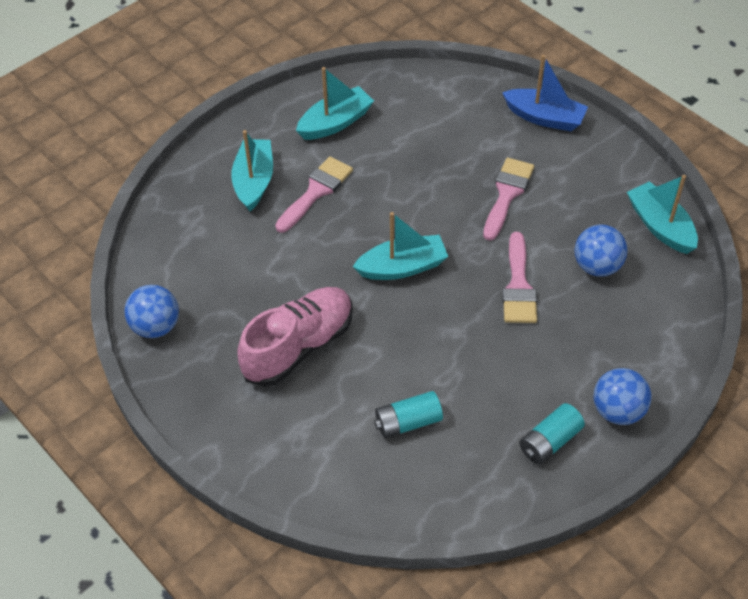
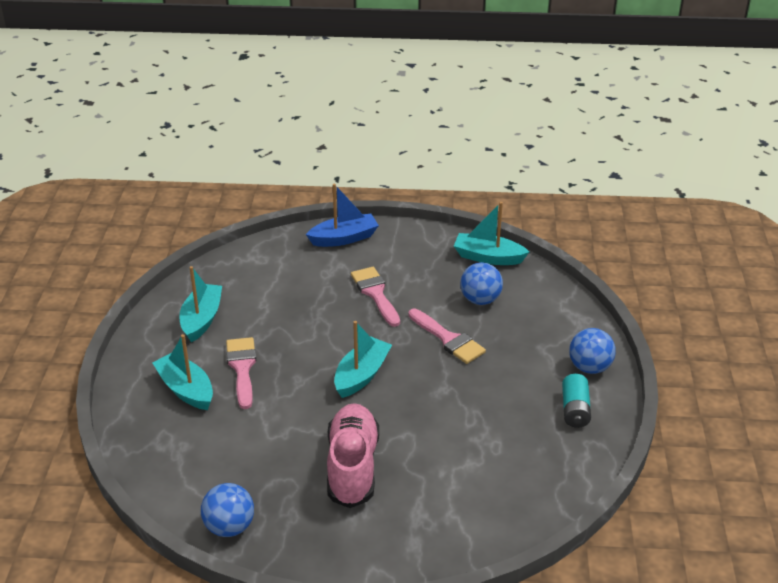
camera: 45 degrees left, 15 degrees down
turquoise battery [374,391,443,438] -> none

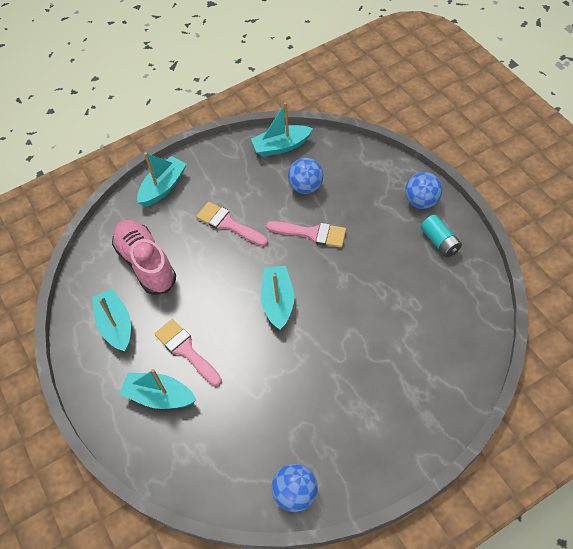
camera: 30 degrees left, 20 degrees up
blue boat [306,184,379,247] -> turquoise boat [137,152,187,207]
pink shoe [327,403,379,508] -> pink shoe moved to [112,220,176,295]

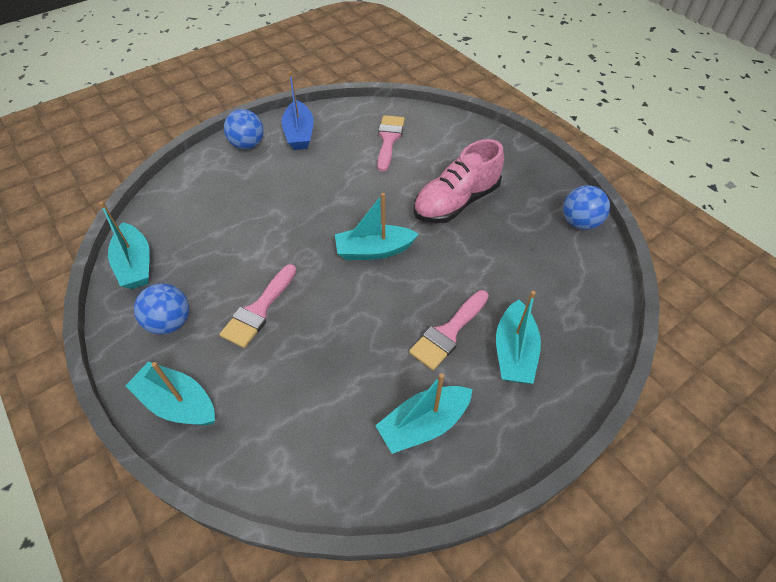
camera: 100 degrees left, 5 degrees down
pink shoe [112,220,176,295] -> pink shoe moved to [413,139,504,223]
pink brush [266,221,346,247] -> pink brush moved to [377,115,405,172]
blue ball [288,158,323,194] -> blue ball moved to [134,283,189,334]
turquoise battery [421,215,462,257] -> blue boat [282,71,314,150]

